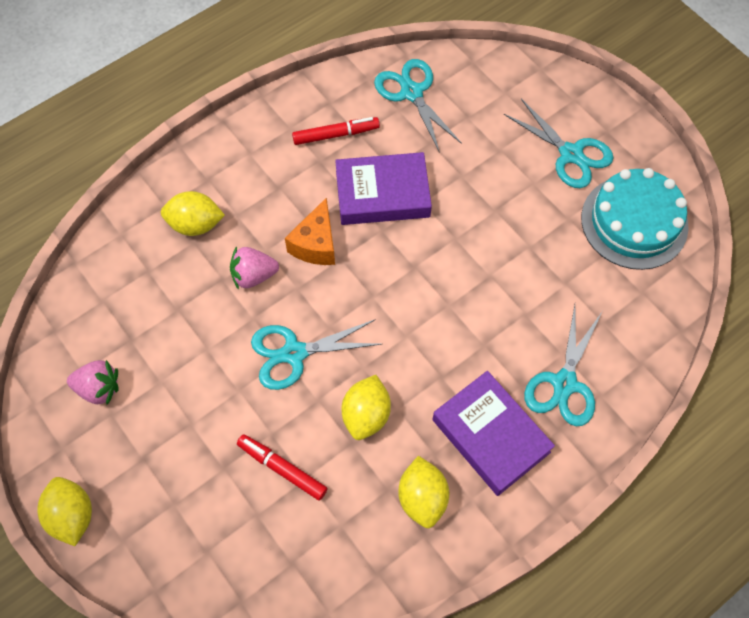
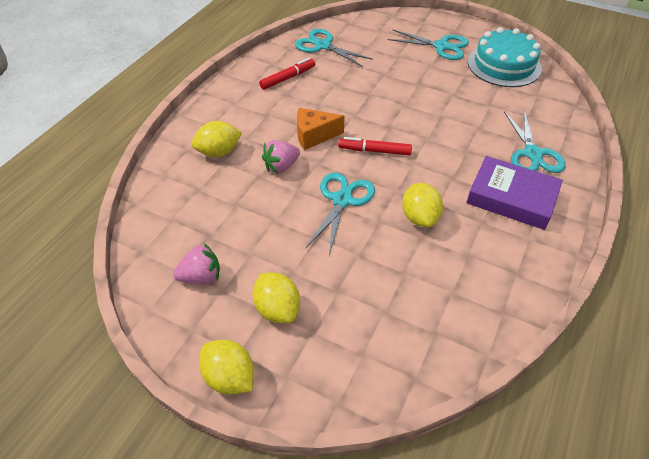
camera: 25 degrees left, 15 degrees down
red marker [237,434,327,501] -> red marker moved to [338,137,412,155]
turquoise scissors [251,319,382,390] -> turquoise scissors turned 150 degrees clockwise [306,173,375,255]
orange cheese [285,197,335,265] -> orange cheese turned 90 degrees clockwise [297,108,345,150]
purple book [335,152,432,225] -> none
yellow lemon [398,456,449,528] -> yellow lemon moved to [253,273,300,323]

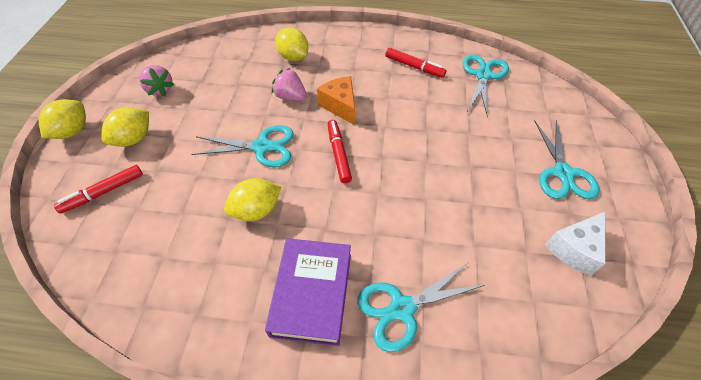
camera: 70 degrees right, 5 degrees up
turquoise cake [468,27,542,87] -> white cheese [545,212,606,276]
none -> red marker [54,165,143,214]

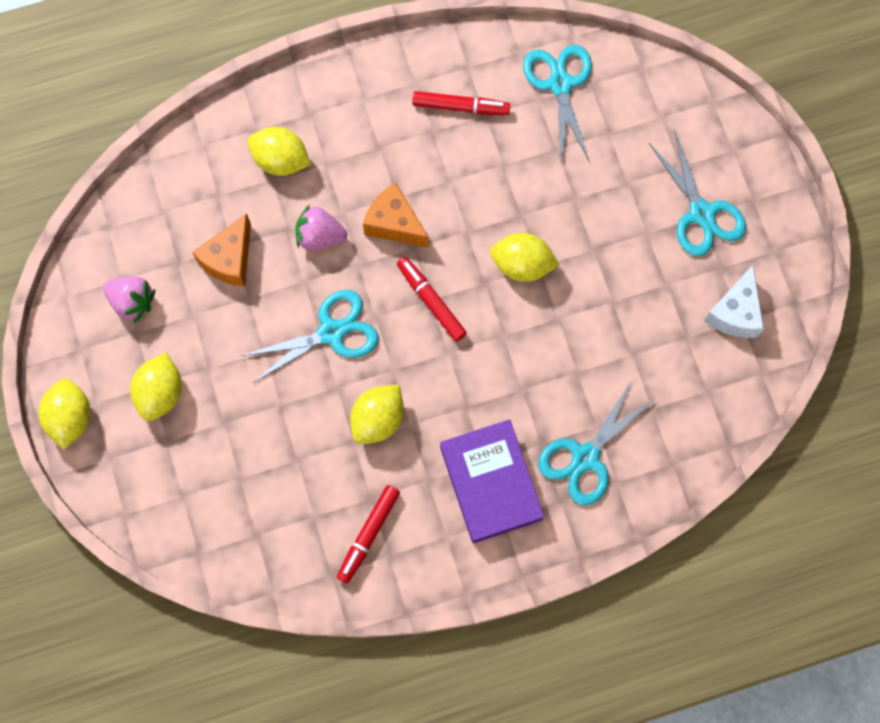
camera: 25 degrees left, 20 degrees up
red marker [54,165,143,214] -> red marker moved to [337,485,400,584]
none -> orange cheese [192,214,251,287]
none -> yellow lemon [490,233,559,282]

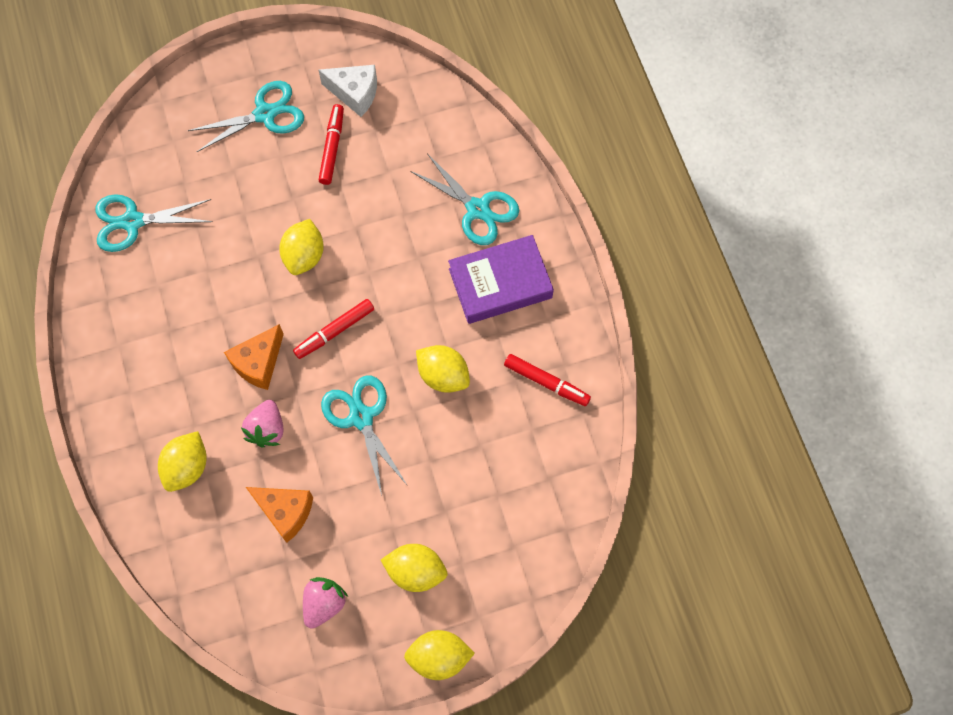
camera: 90 degrees left, 5 degrees down
red marker [412,91,510,115] -> red marker moved to [319,104,344,185]

